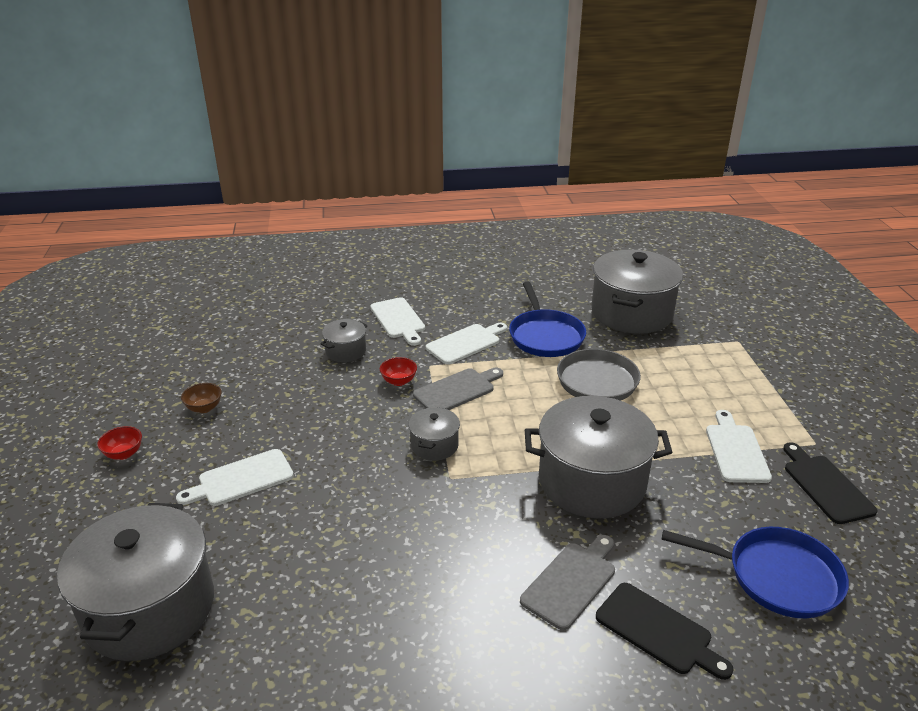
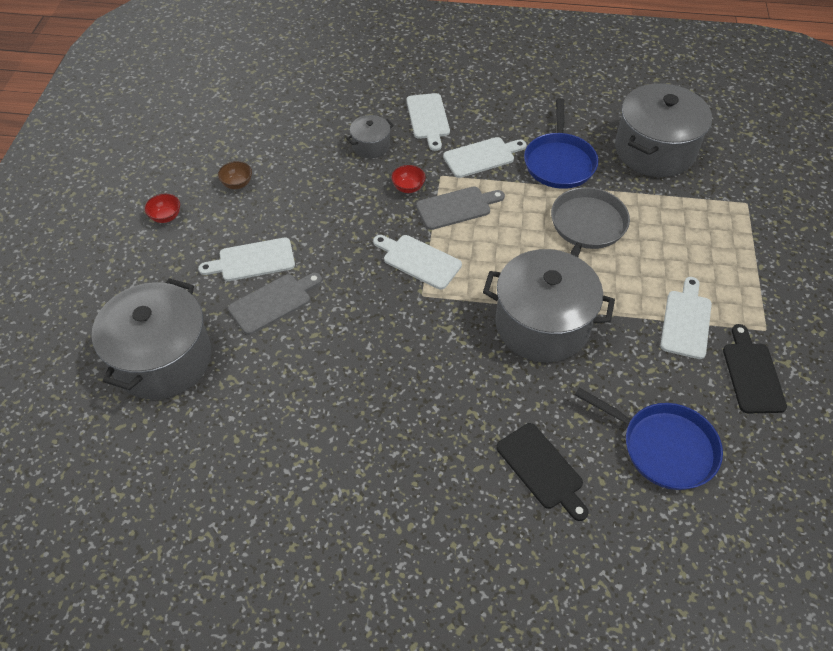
camera: 15 degrees right, 20 degrees up
grey pot [409,407,460,461] -> white cutting board [373,235,462,290]
grey cutting board [520,535,615,630] -> grey cutting board moved to [228,273,322,335]

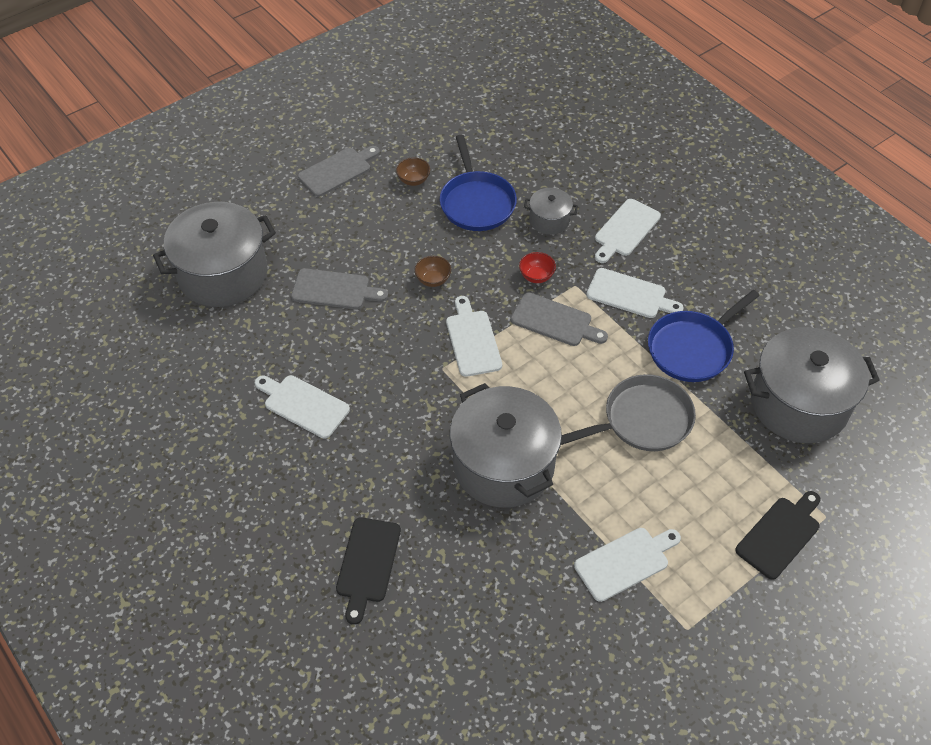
camera: 45 degrees right, 0 degrees up
red bowl [144,194,180,223] -> grey cutting board [298,146,380,197]
white cutting board [198,238,295,281] -> white cutting board moved to [255,375,350,439]
blue pan [575,387,723,490] -> blue pan moved to [440,135,517,231]
black cutting board [723,324,787,413] -> black cutting board moved to [736,491,820,580]
none -> brown bowl [415,256,451,287]

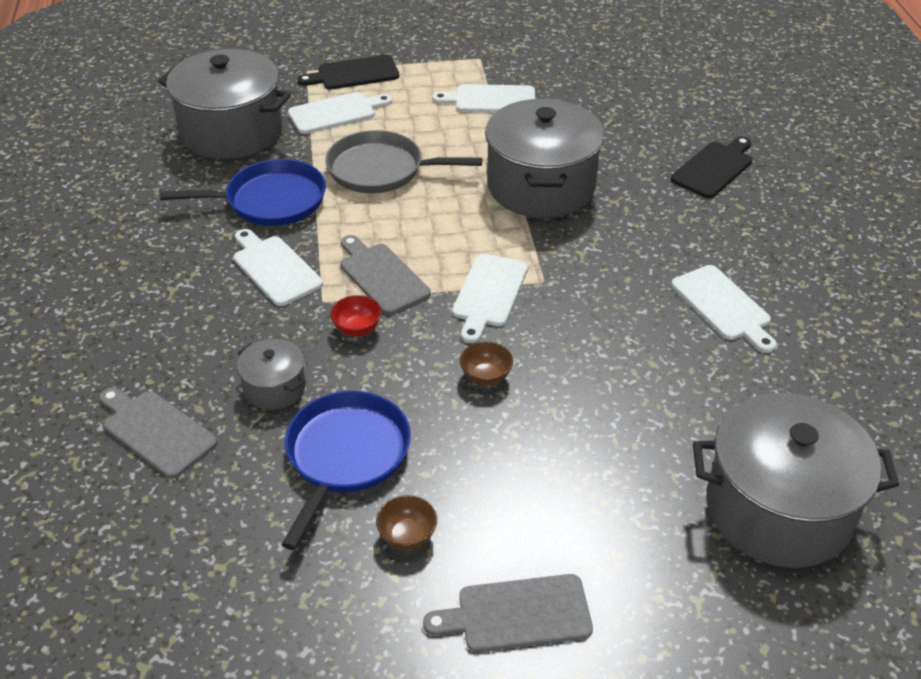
camera: 150 degrees left, 10 degrees down
grey cutting board [291,268,388,309] -> grey cutting board moved to [99,388,217,479]
white cutting board [595,199,661,263] -> white cutting board moved to [288,92,392,134]

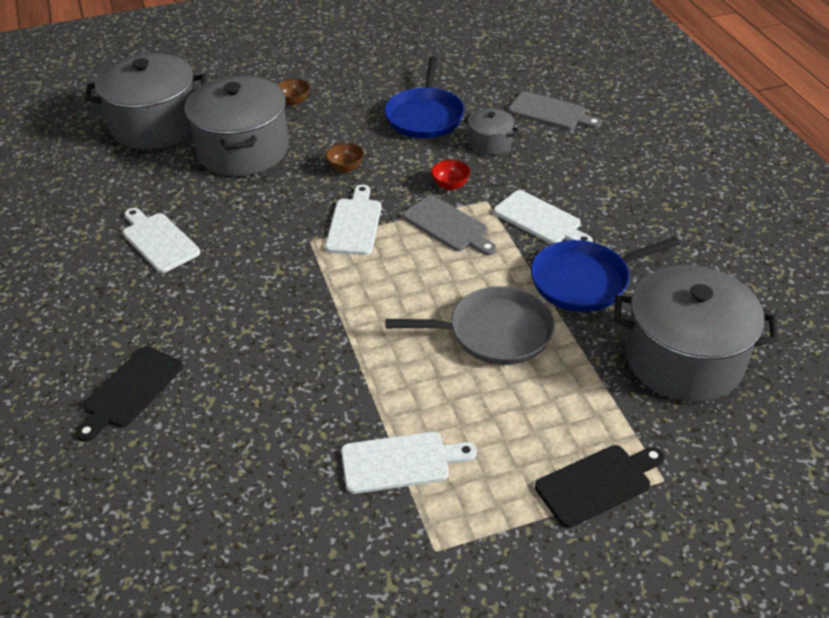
camera: 170 degrees right, 0 degrees up
white cutting board [288,92,392,134] -> none
brown bowl [376,495,437,550] -> brown bowl moved to [277,79,310,106]
grey cutting board [423,574,593,653] -> none
grey pot [485,99,604,218] -> grey pot moved to [184,76,289,176]

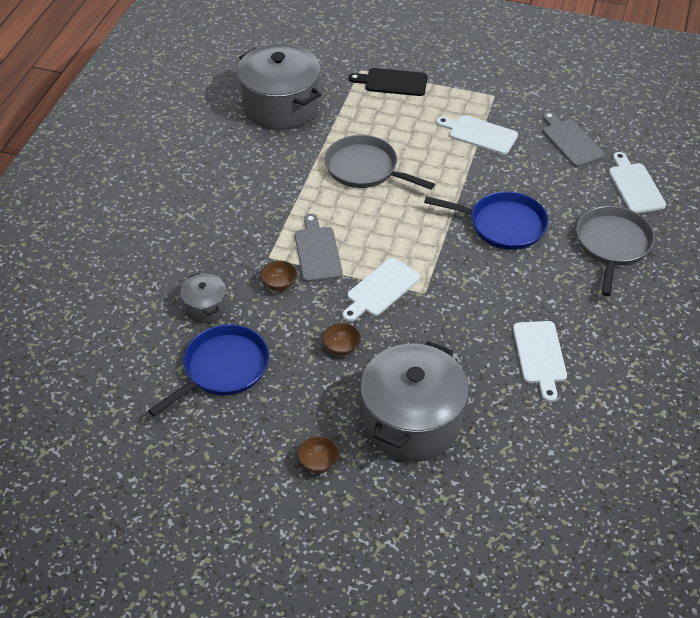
camera: 145 degrees left, 5 degrees up
black cutting board [76,346,183,442] -> grey pan [576,206,655,296]
grey pot [84,53,206,150] -> none
red bowl [431,159,471,190] -> brown bowl [261,260,297,291]
white cutting board [493,190,593,244] -> white cutting board moved to [609,152,666,213]
grey cutting board [508,91,602,130] -> grey cutting board moved to [543,112,605,167]
blue pan [531,237,680,312] -> blue pan moved to [424,192,548,250]

